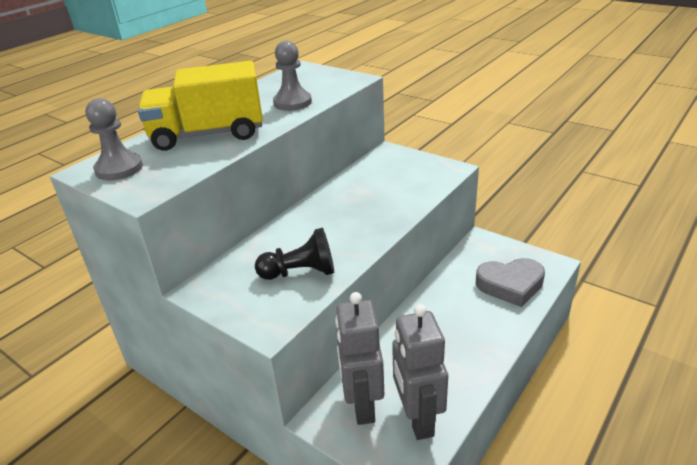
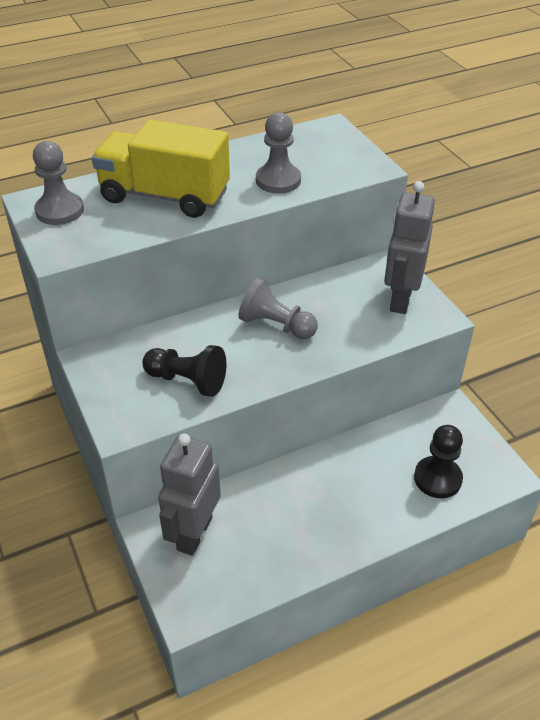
camera: 25 degrees right, 10 degrees up
grey robot [392,304,448,440] -> grey robot moved to [384,181,435,314]
grey heart [476,258,545,307] -> black pawn [414,425,463,498]
none -> grey pawn [238,277,318,339]

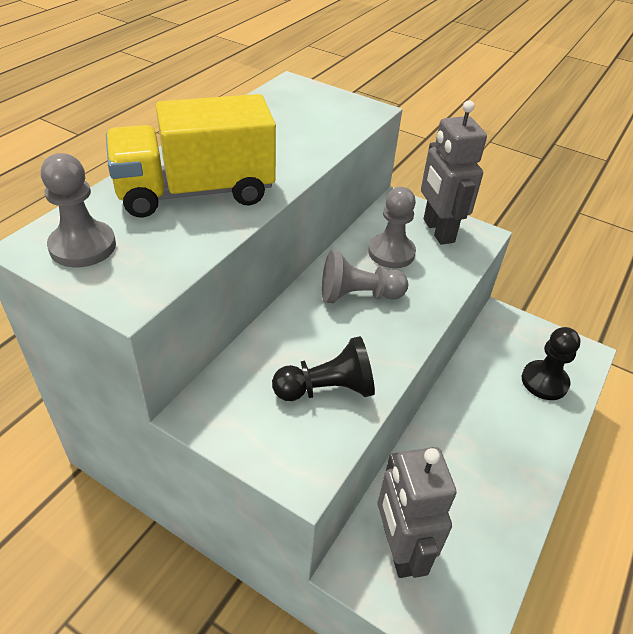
camera: 35 degrees left, 0 degrees up
grey pawn [256,112,301,194] -> grey pawn moved to [368,187,416,268]

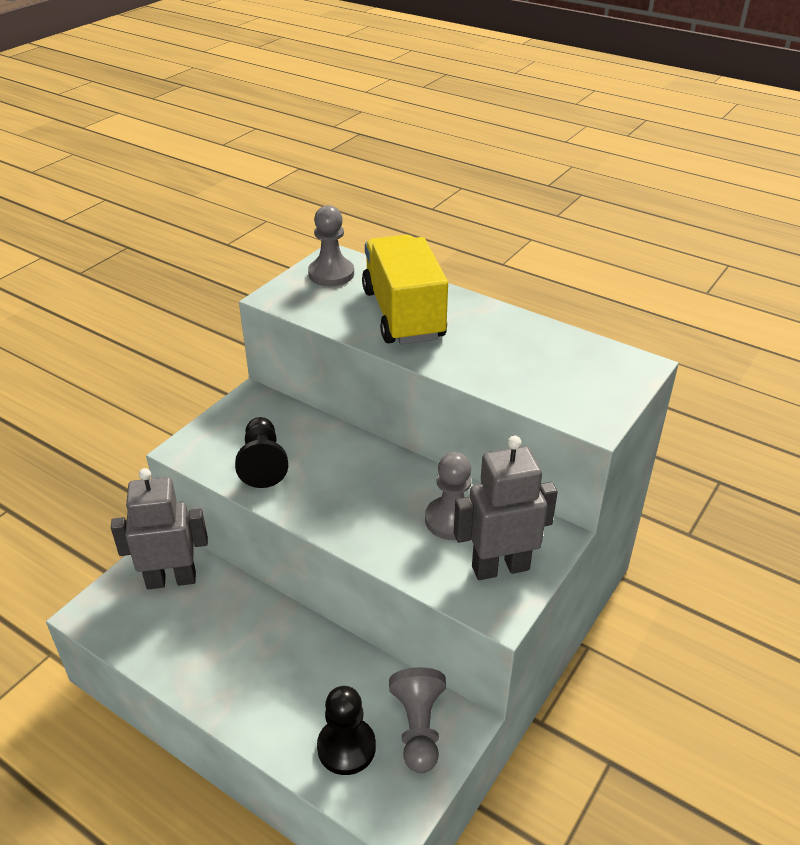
camera: 95 degrees right, 5 degrees down
grey pawn [322,250,408,303] -> grey pawn moved to [389,667,446,773]

